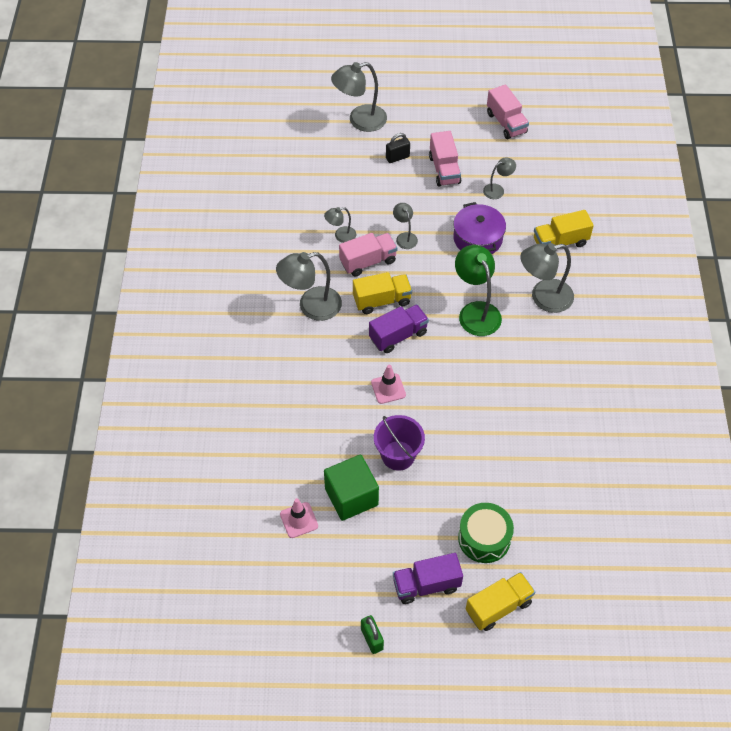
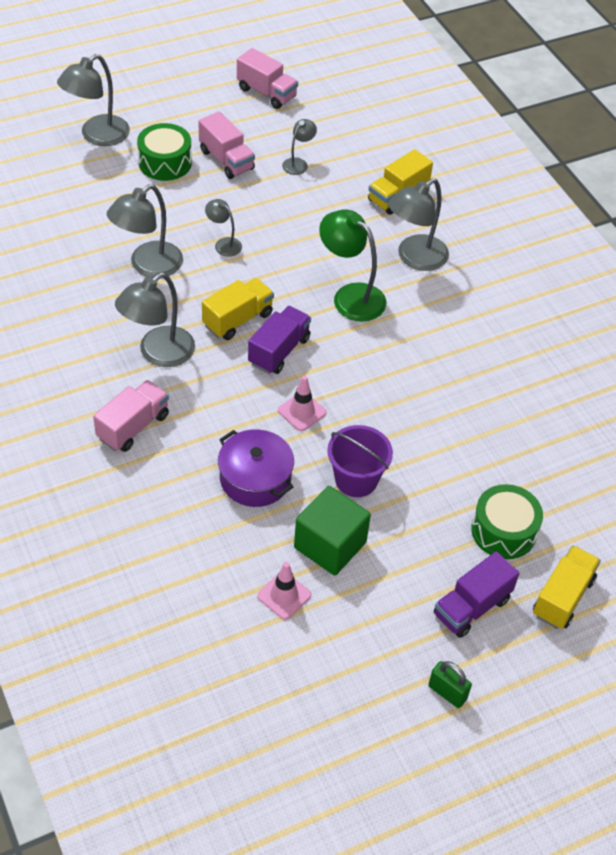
camera: 30 degrees left, 5 degrees down
grey lamp [324,207,356,243] -> grey lamp [107,184,183,278], size x1.88
pink truck [339,233,397,277] -> pink truck moved to [93,380,169,452]
black padlock [386,133,410,163] -> green drum [137,123,192,181]
purple pot [453,202,506,254] -> purple pot moved to [218,429,294,507]

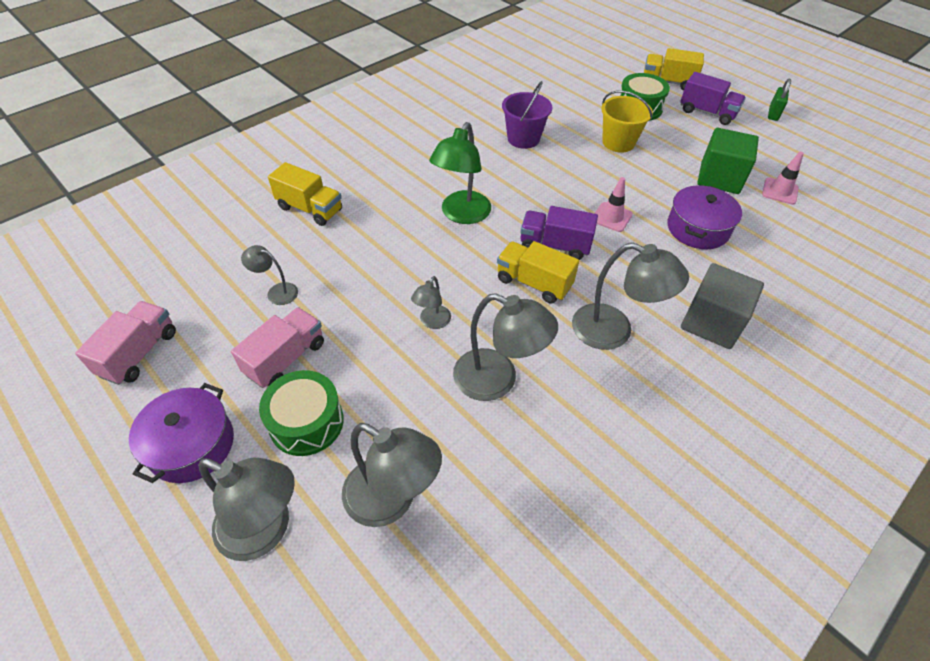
camera: 105 degrees left, 0 degrees up
pink truck [93,380,169,452] -> grey cube [681,263,764,349]
purple bucket [327,425,393,497] -> purple bucket moved to [502,81,552,149]
grey lamp [388,178,449,271] -> grey lamp moved to [342,423,442,527]
none -> purple pot [129,383,234,483]
none -> yellow bucket [601,91,653,153]

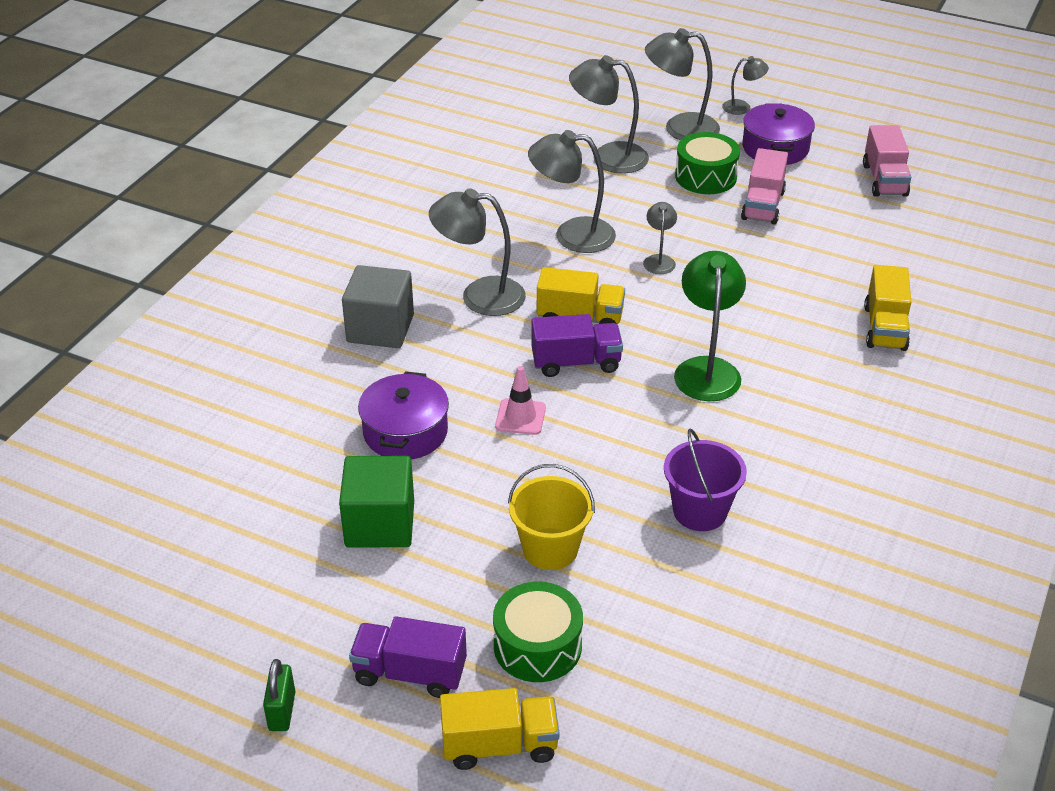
camera: 160 degrees right, 10 degrees down
grey lamp [241,245,298,305] -> grey lamp moved to [722,56,769,115]
yellow truck [268,162,342,226] -> yellow truck turned 90 degrees counterclockwise [864,265,911,351]
pink traffic cone [762,152,804,205] -> none

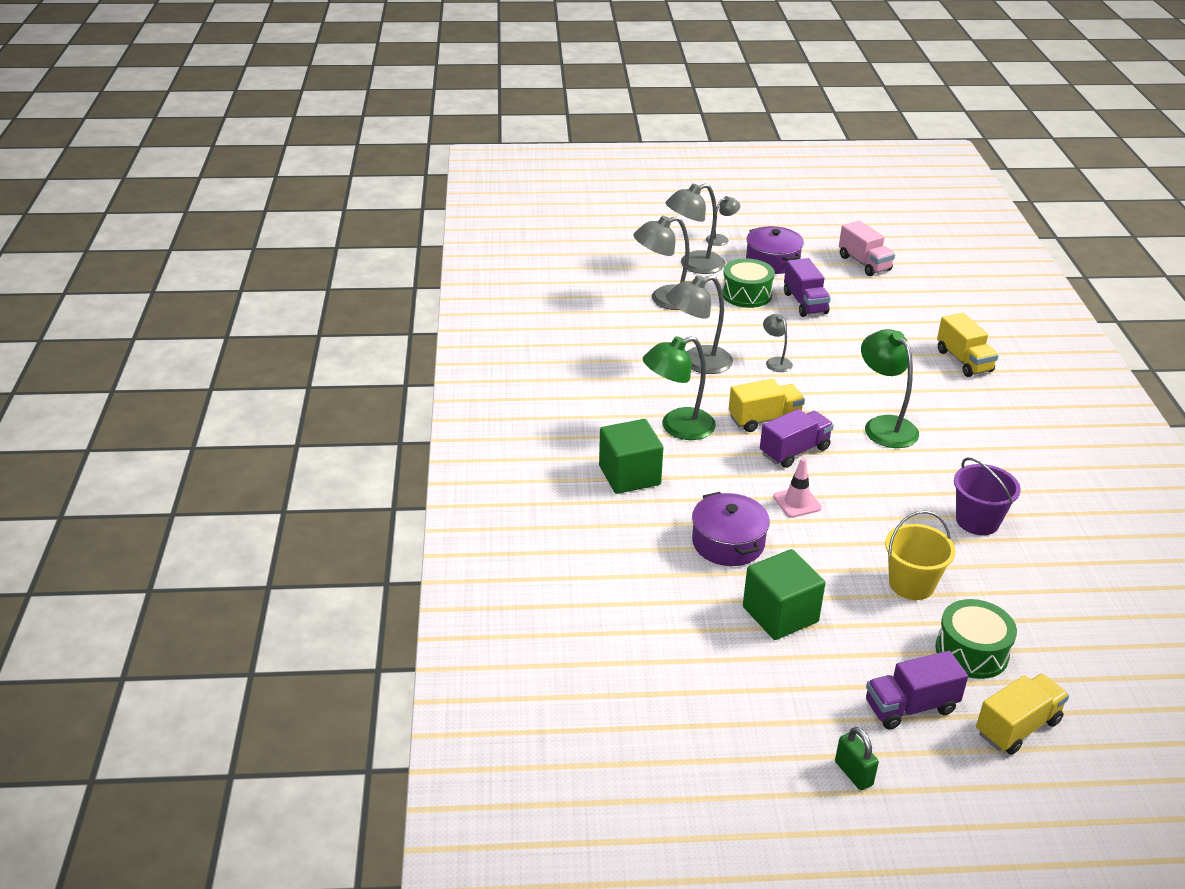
camera: 30 degrees left, 5 degrees down
grey cube [342,265,414,348] -> green cube [599,419,663,494]
grey lamp [429,188,526,316] -> green lamp [643,336,716,440]
pink truck [741,148,788,225] -> purple truck [784,258,831,317]

